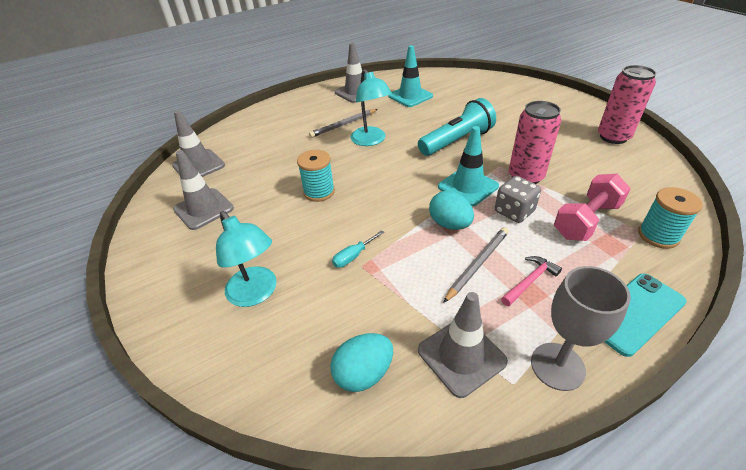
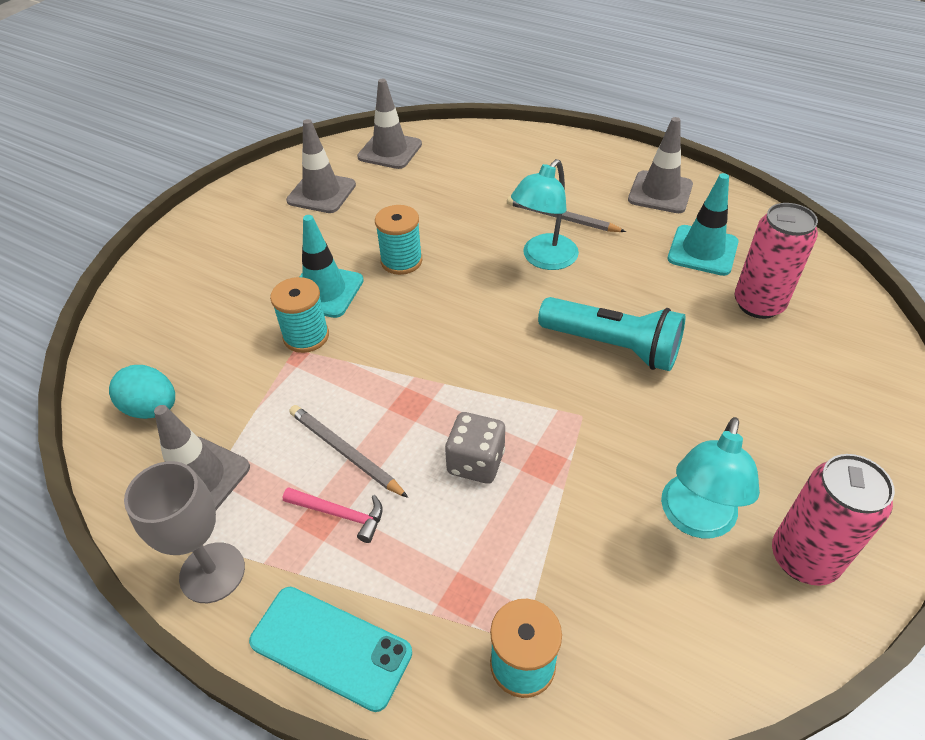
camera: 60 degrees right, 5 degrees up
turquoise lamp [216,211,277,307] -> turquoise lamp moved to [661,417,760,538]
turquoise screwdriver [332,230,384,268] -> turquoise spool [270,277,329,353]
turquoise egg [429,191,474,230] -> none
turquoise traffic cone [438,126,499,206] -> turquoise traffic cone moved to [300,215,364,318]
grey pencil [443,227,509,303] -> grey pencil turned 150 degrees counterclockwise [289,405,409,498]
pink can [509,101,561,184] -> pink can moved to [734,203,818,319]
pink dumbbell [554,174,631,241] -> none

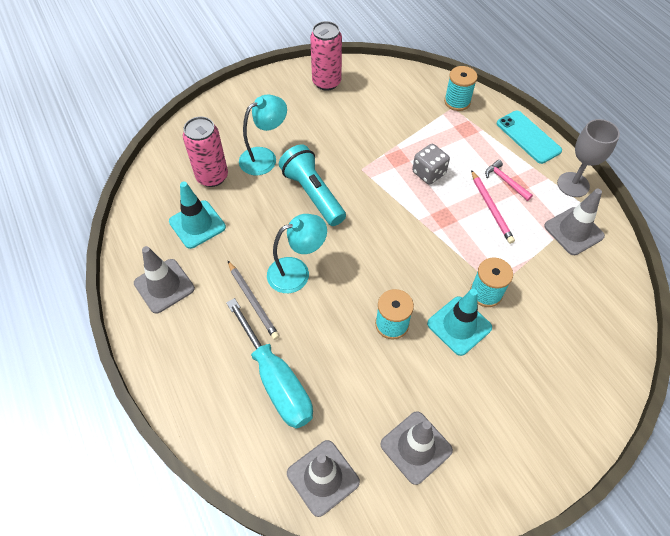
camera: 150 degrees left, 10 degrees up
turquoise egg [109,365,175,419] -> none
grey pencil [289,405,409,498] -> pink pencil [471,170,515,244]
turquoise lamp [661,417,760,538] -> turquoise lamp moved to [239,95,287,175]
none -> turquoise screwdriver [226,298,313,429]

